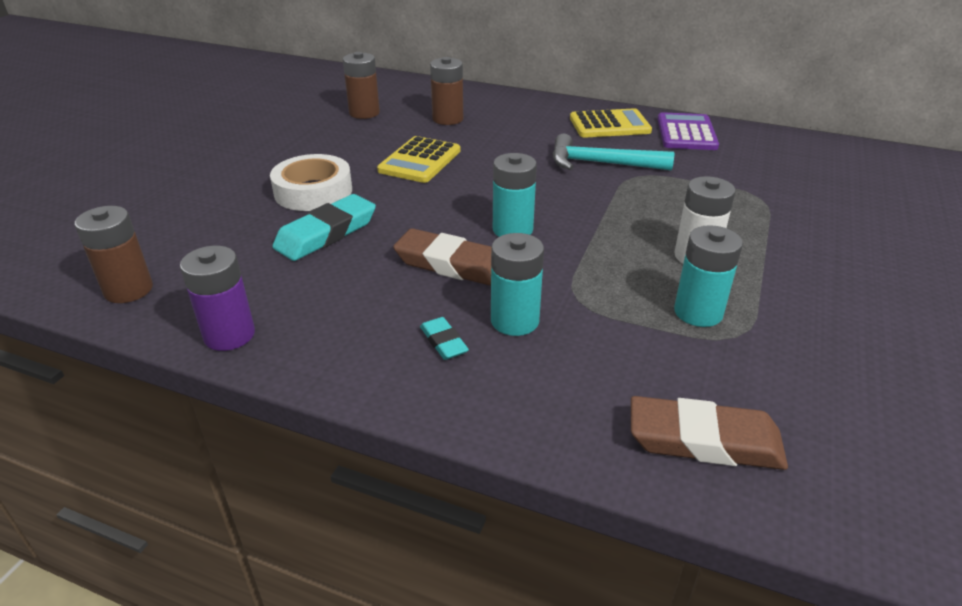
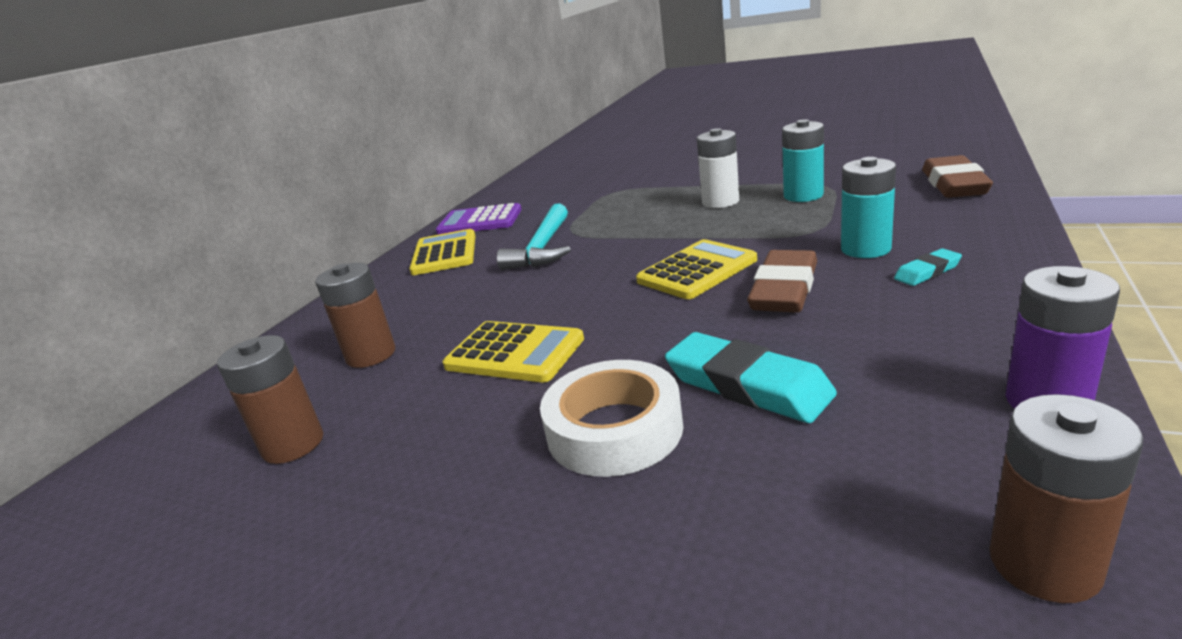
camera: 85 degrees left, 10 degrees down
turquoise battery [493,153,537,237] -> yellow calculator [636,239,757,299]

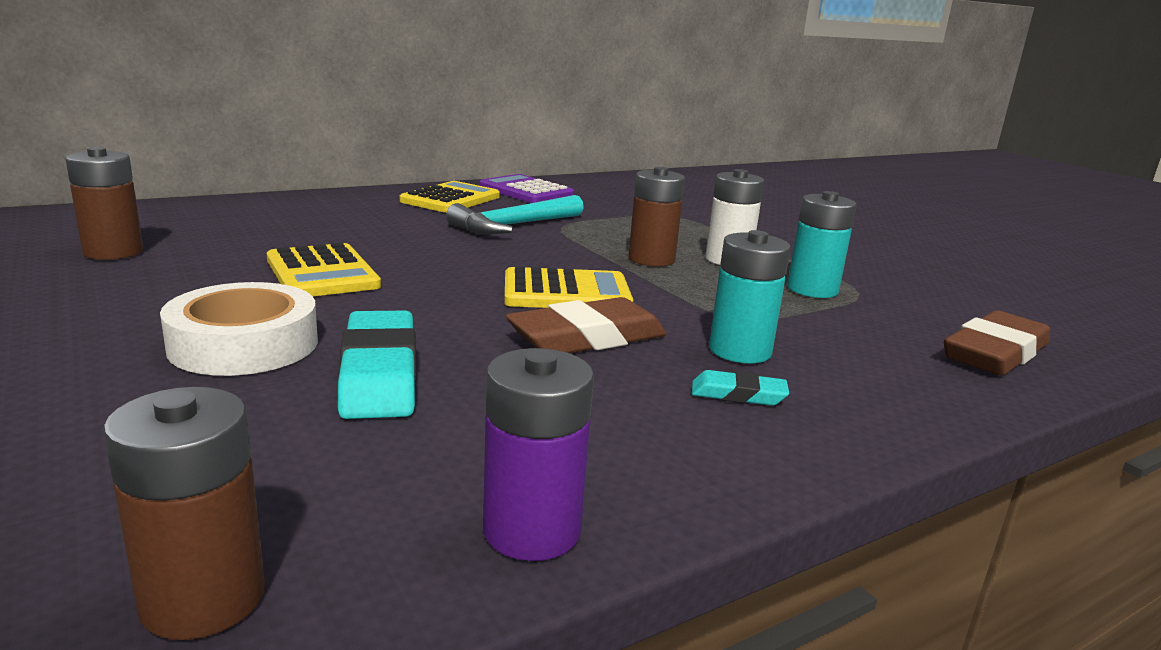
camera: 30 degrees right, 5 degrees down
brown battery [315,263,395,368] -> brown battery moved to [628,167,685,267]

